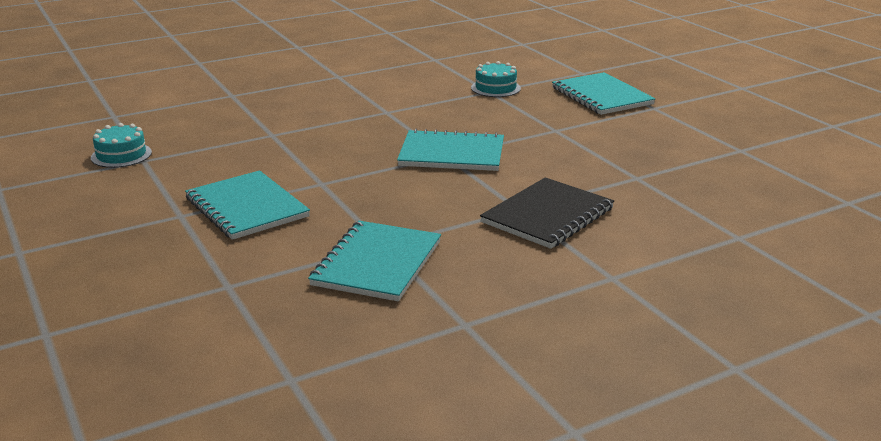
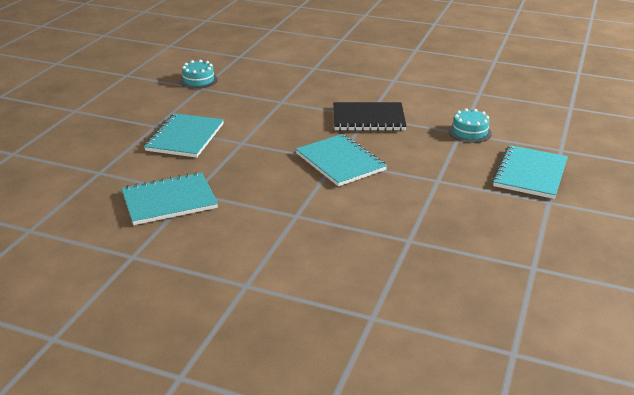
camera: 50 degrees right, 5 degrees up
black notebook [480,177,614,249] -> black notebook moved to [333,102,407,131]

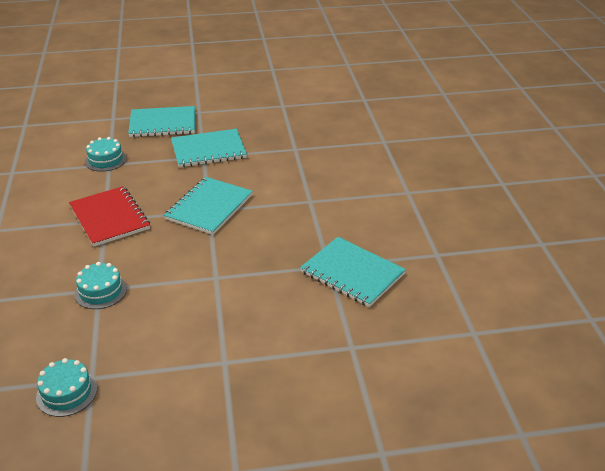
camera: 120 degrees left, 5 degrees up
turquoise notebook [144,113,224,158] -> turquoise notebook moved to [171,129,247,167]
black notebook [333,102,407,131] -> red notebook [69,186,150,247]
none -> turquoise cake [75,262,127,309]

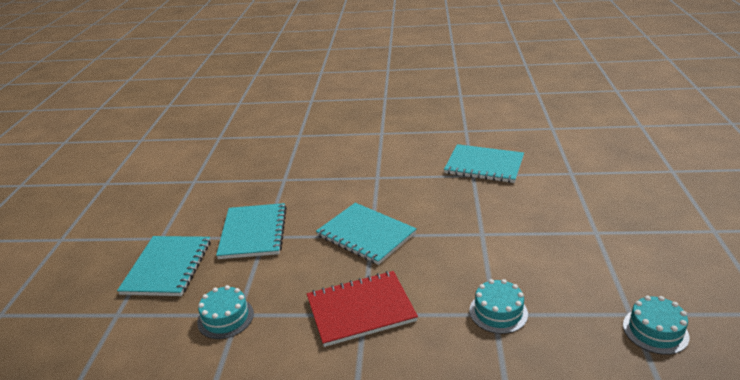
camera: 75 degrees left, 5 degrees down
turquoise notebook [300,237,406,307] -> turquoise notebook turned 60 degrees clockwise [444,144,524,183]

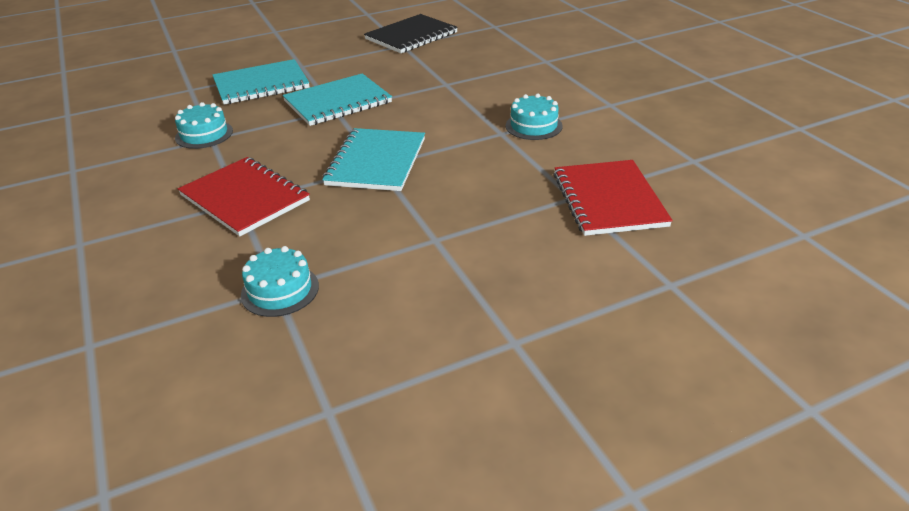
camera: 60 degrees right, 5 degrees up
turquoise notebook [444,144,524,183] -> red notebook [554,160,673,236]
turquoise cake [623,296,690,355] -> turquoise cake moved to [506,94,563,140]
none -> black notebook [364,14,458,53]

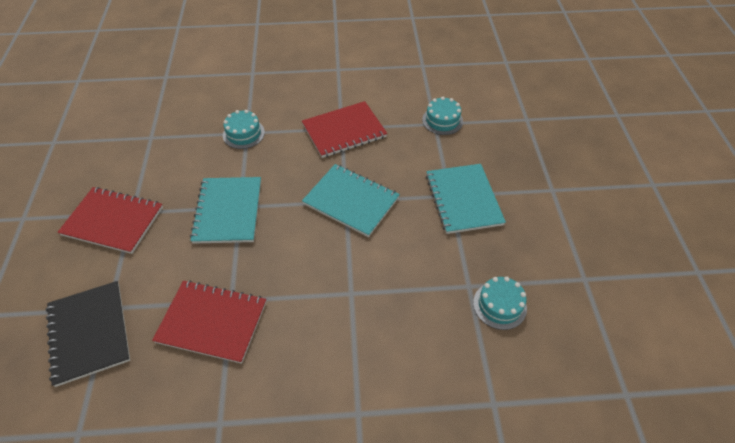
camera: 110 degrees right, 15 degrees up
turquoise notebook [212,59,309,105] -> turquoise notebook moved to [190,177,261,244]
black notebook [364,14,458,53] -> black notebook moved to [45,281,130,387]
turquoise cake [506,94,563,140] -> turquoise cake moved to [473,277,527,330]
none -> red notebook [57,187,163,254]

